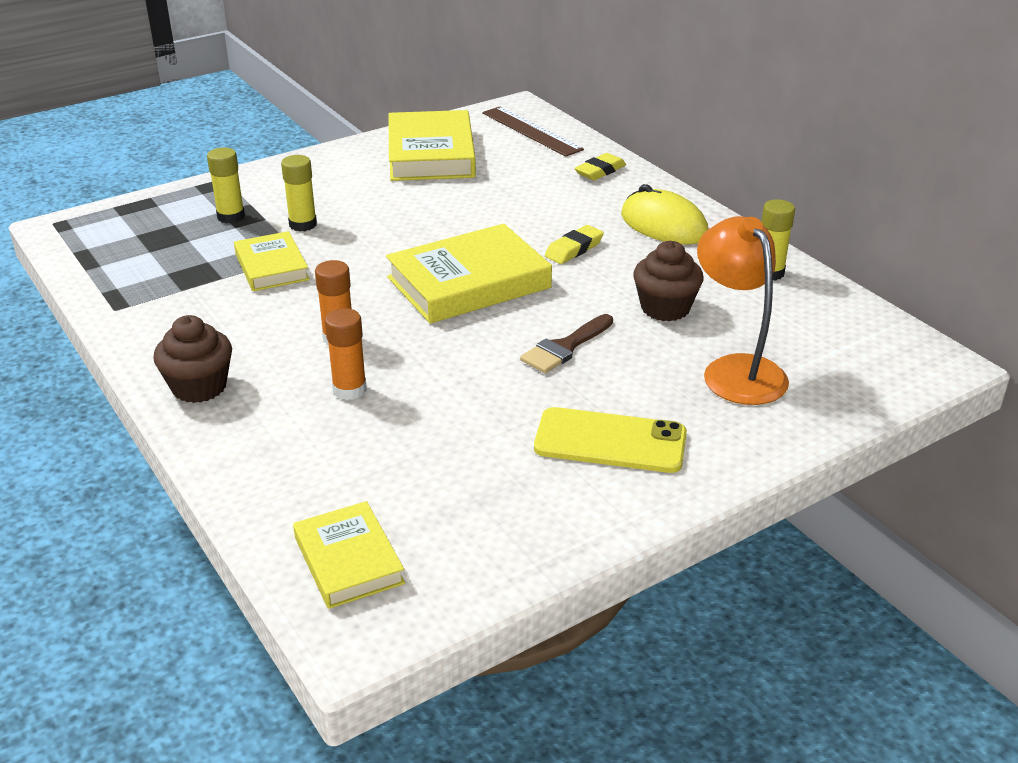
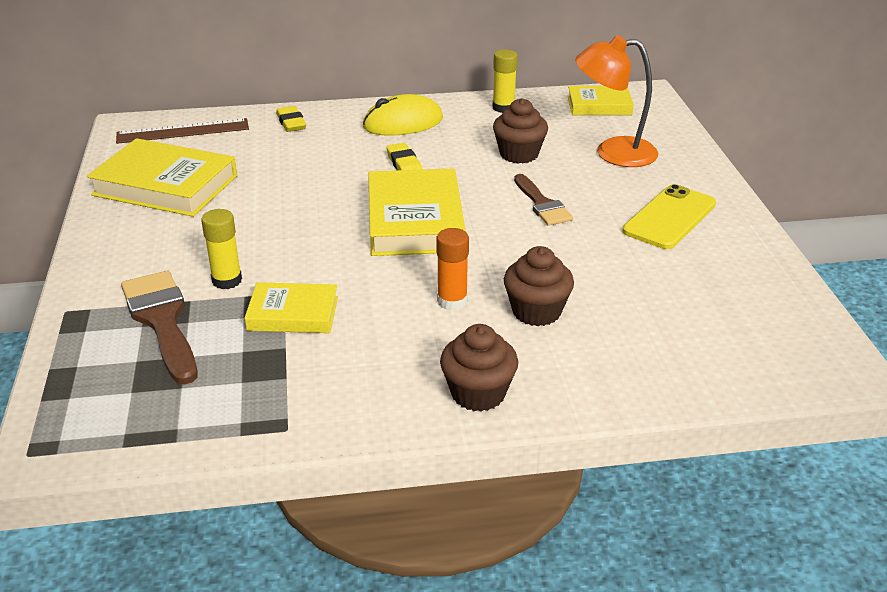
camera: 65 degrees left, 0 degrees up
yellow glue stick [207,147,245,223] -> brown brush [121,271,197,385]
yellow book [293,501,405,609] -> yellow book moved to [568,86,634,115]
orange glue stick [325,308,367,400] -> brown cupcake [504,246,574,326]

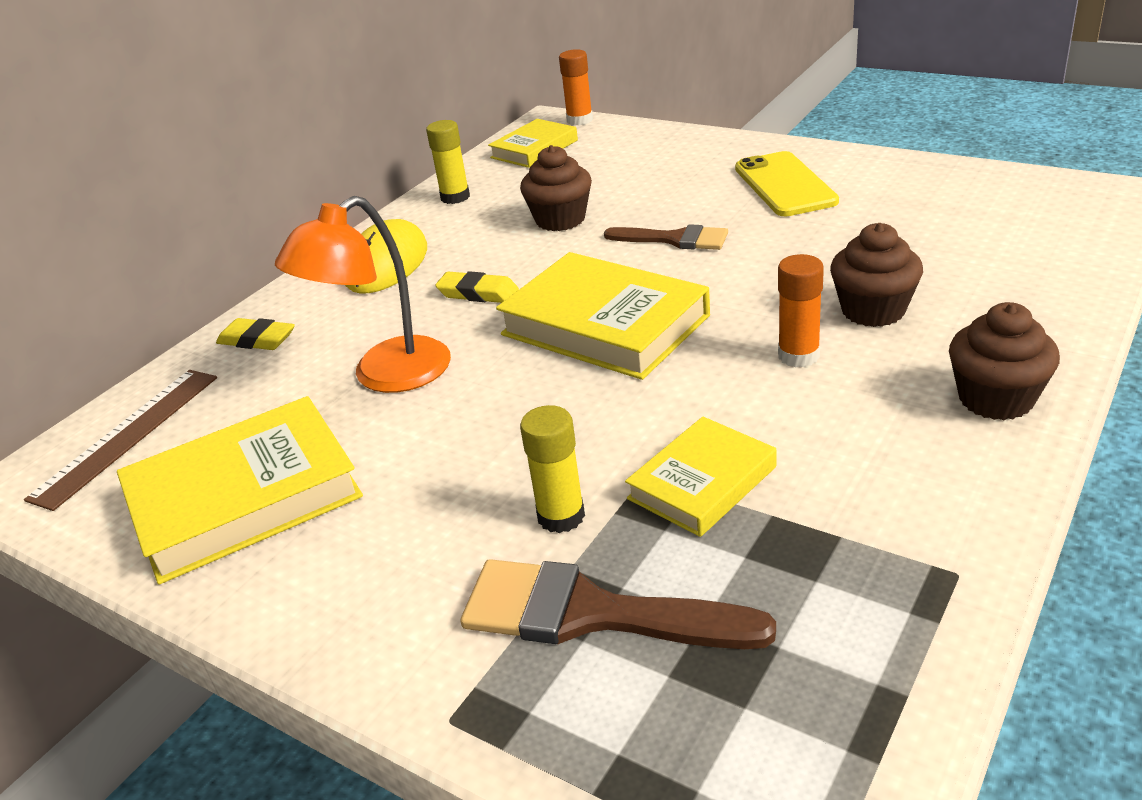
camera: 45 degrees left, 0 degrees up
orange lamp [575,35,658,167] -> orange lamp moved to [275,196,451,393]
none -> orange glue stick [559,49,593,126]

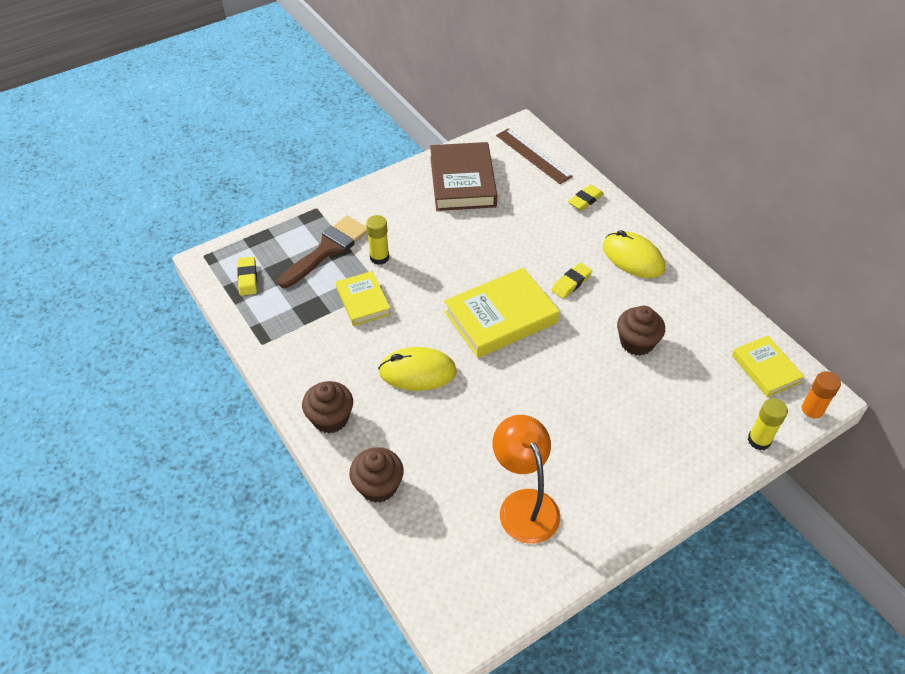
camera: 110 degrees right, 15 degrees up
yellow book [117,396,363,585] -> brown book [430,142,497,211]
orange lamp [275,196,451,393] -> orange lamp moved to [493,415,560,544]
yellow glue stick [426,120,470,204] -> yellow glue stick moved to [748,398,788,450]
brown brush [604,224,728,250] -> none
yellow phone [735,151,839,216] -> none
orange glue stick [778,254,824,367] -> yellow mouse [378,347,457,391]
brown cupcake [830,223,923,327] -> brown cupcake moved to [349,447,404,503]
none -> yellow eraser [237,257,257,296]

